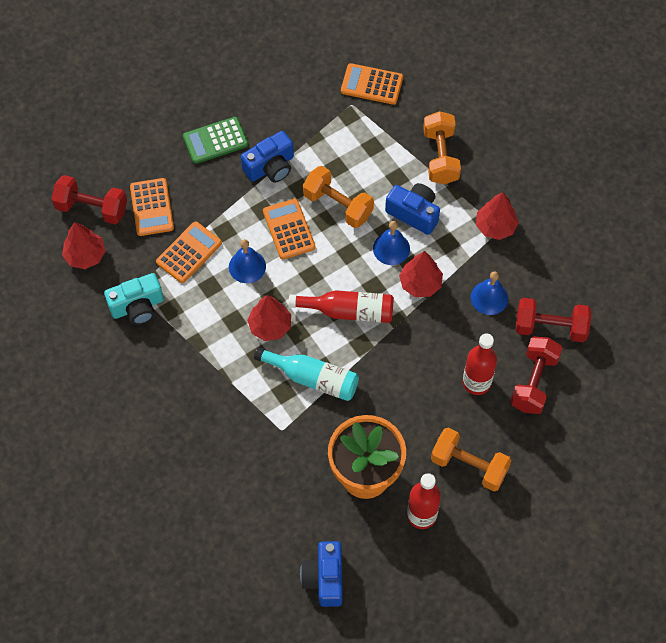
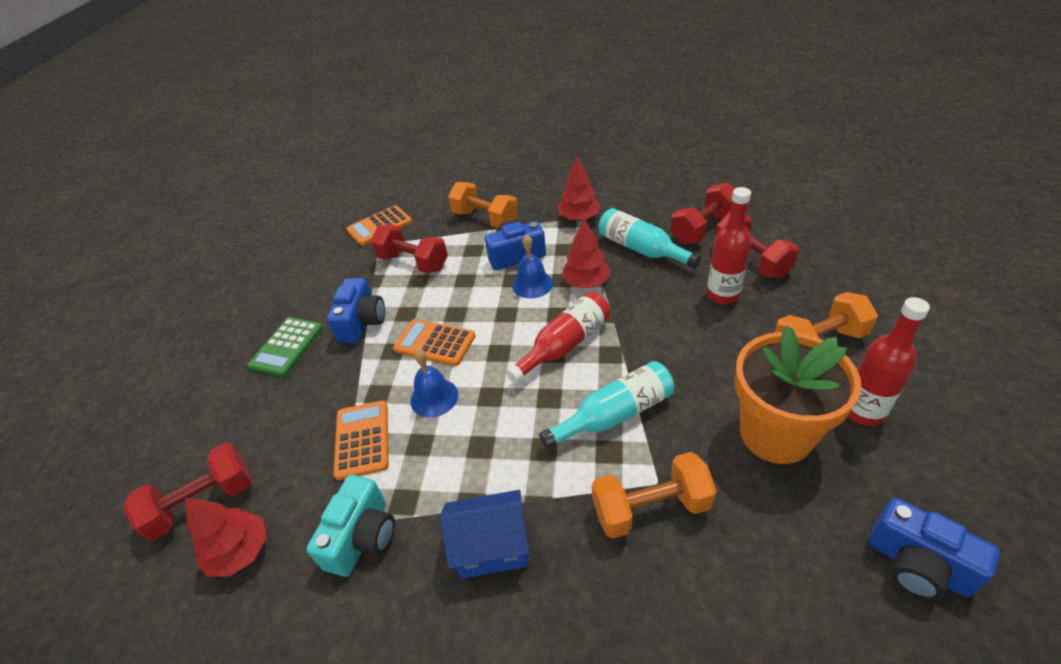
camera: 45 degrees left, 20 degrees down
orange calculator [130,178,174,236] -> none
red tree [247,295,291,341] -> none
orange dumbbell [303,166,374,228] -> orange dumbbell moved to [592,452,716,539]
blue bell [471,271,508,315] -> turquoise bottle [599,208,701,269]
none -> red dumbbell [371,224,448,274]
none -> blue house [440,490,530,579]

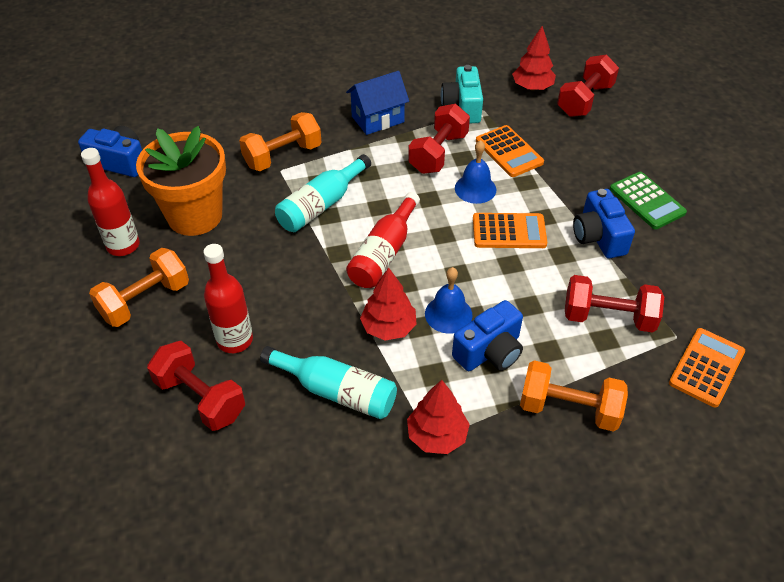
camera: 155 degrees right, 5 degrees up
green calculator [248,317,323,377] -> green calculator turned 150 degrees clockwise [610,172,687,229]
red dumbbell [671,183,734,244] -> red dumbbell moved to [408,104,470,174]

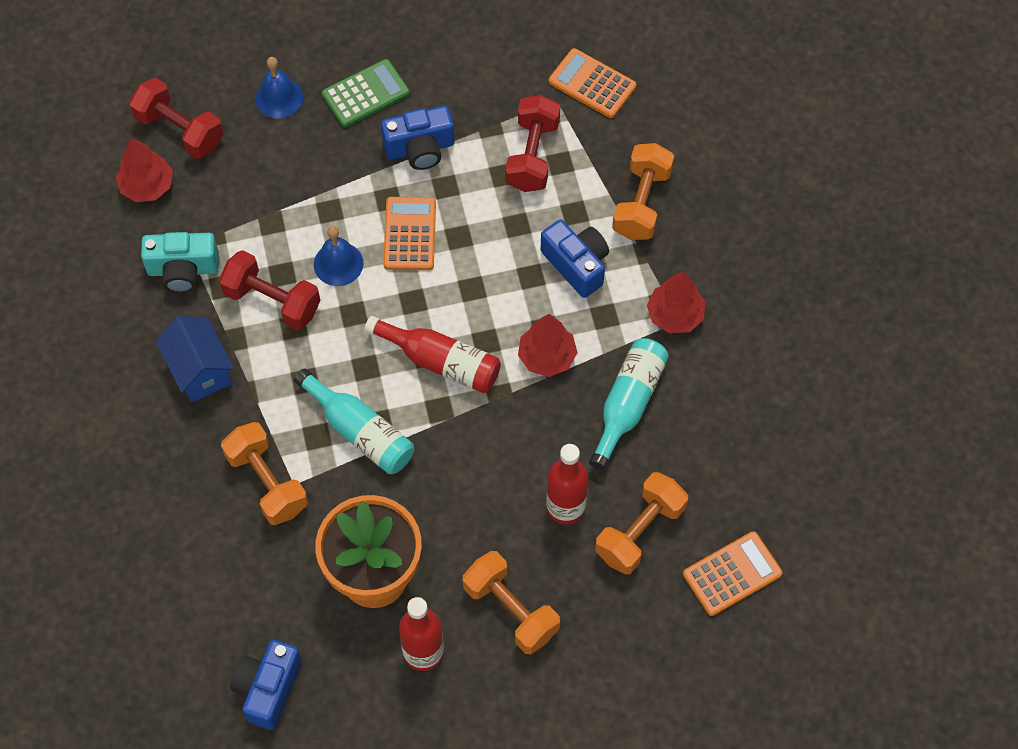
camera: 90 degrees left, 15 degrees up
red dumbbell [147,341,245,431] -> orange dumbbell [595,472,688,575]
blue bell [425,267,473,334] -> blue bell moved to [255,57,303,118]
orange calculator [476,125,544,177] -> orange calculator moved to [683,531,782,616]

